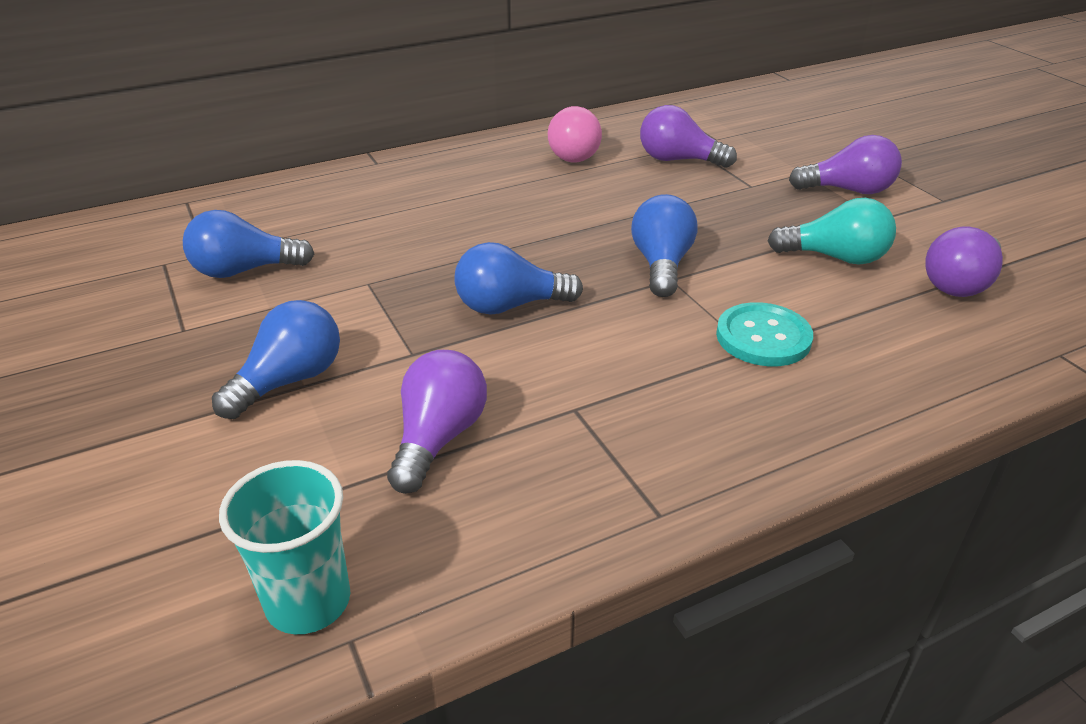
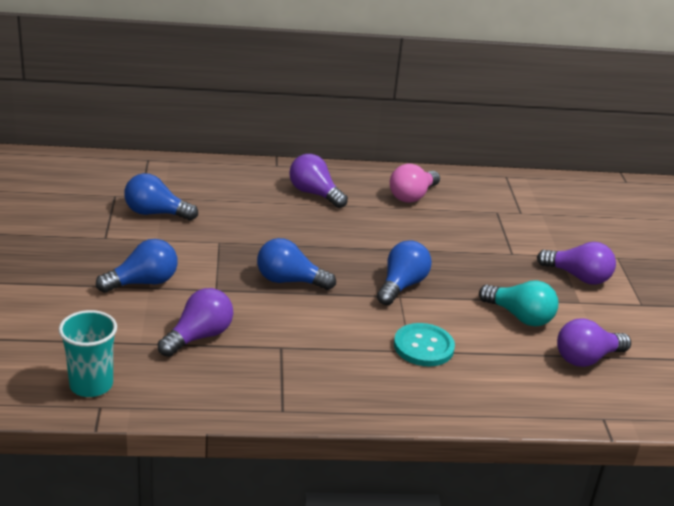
camera: 20 degrees right, 5 degrees down
purple light bulb [640,105,737,168] -> purple light bulb moved to [289,154,348,208]

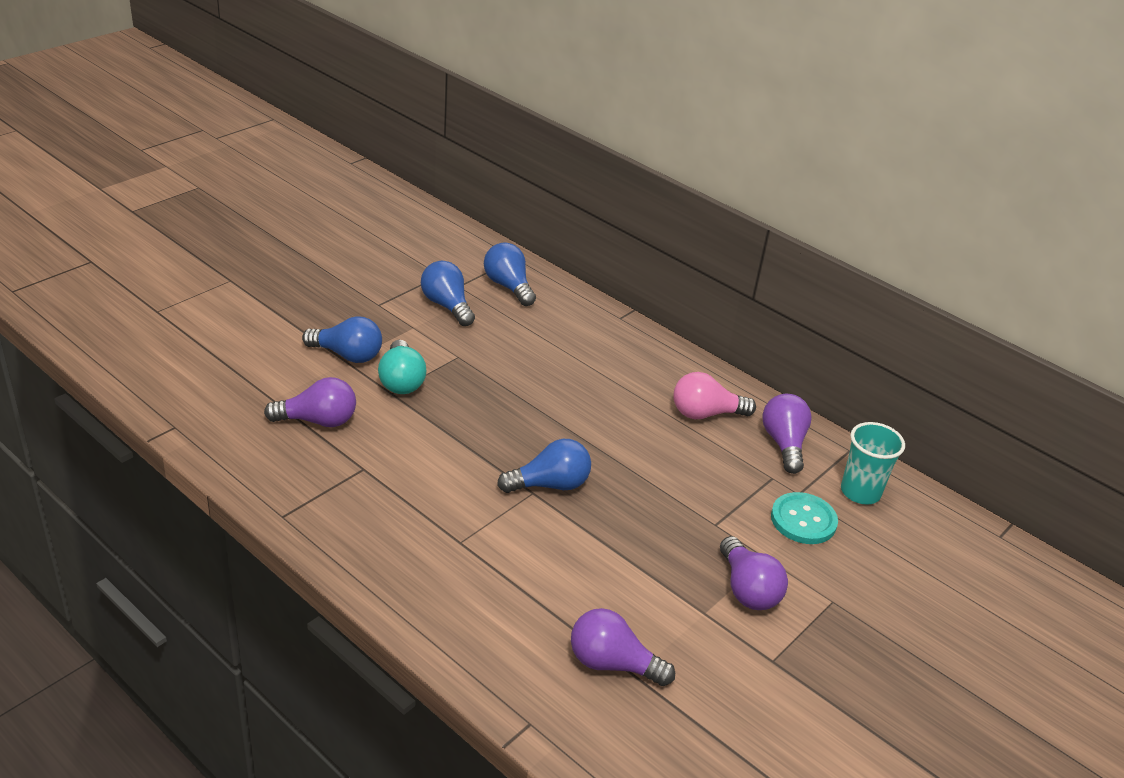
camera: 45 degrees right, 5 degrees up
turquoise cup [59,310,117,397] -> turquoise cup moved to [841,422,905,505]
blue light bulb [257,238,336,290] -> blue light bulb moved to [484,242,536,306]
purple light bulb [289,154,348,208] -> purple light bulb moved to [762,394,812,474]
turquoise button [394,323,455,367] -> turquoise button moved to [771,492,838,544]
turquoise light bulb [479,280,558,327] -> turquoise light bulb moved to [378,340,426,394]

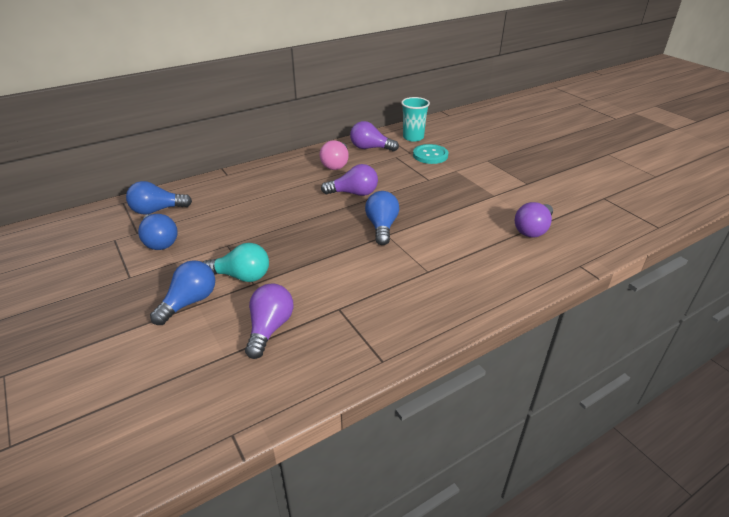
camera: 70 degrees left, 0 degrees up
blue light bulb [421,261,475,326] -> blue light bulb turned 105 degrees counterclockwise [138,214,178,250]
purple light bulb [720,536,788,610] -> purple light bulb moved to [321,164,378,196]

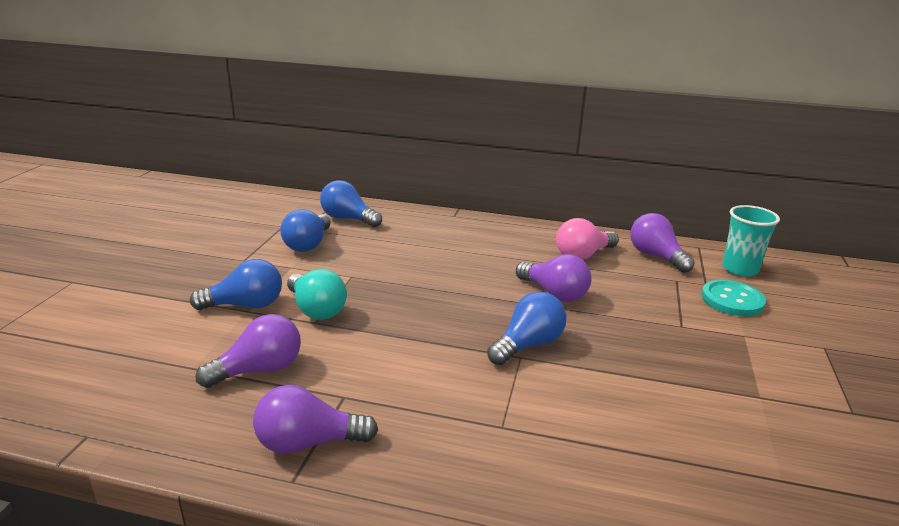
camera: 45 degrees right, 10 degrees down
purple light bulb [515,202,553,238] -> purple light bulb moved to [253,385,378,454]

